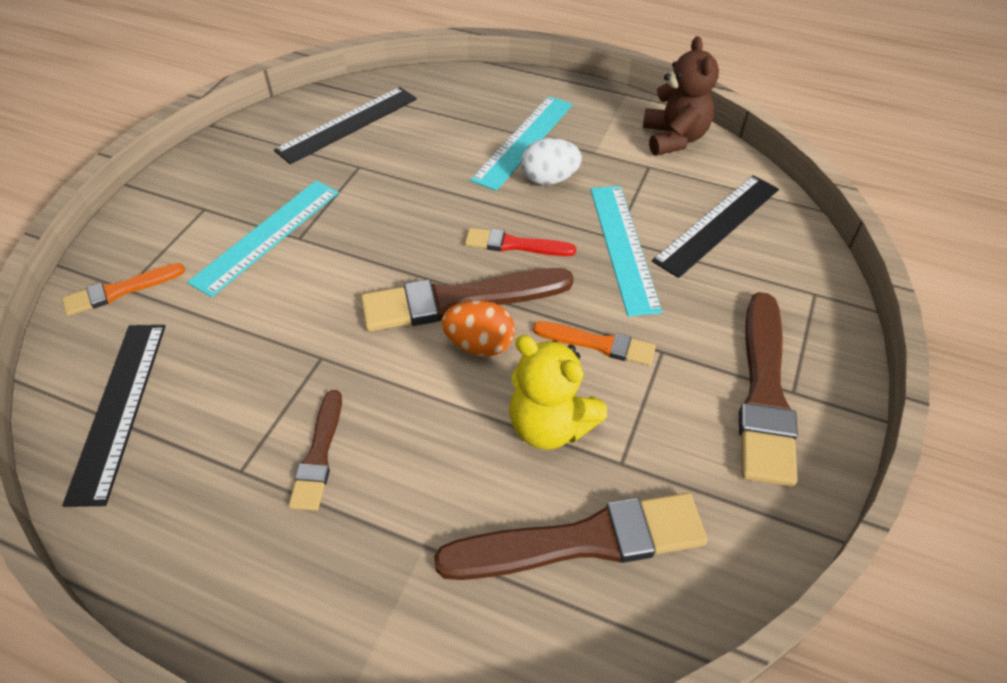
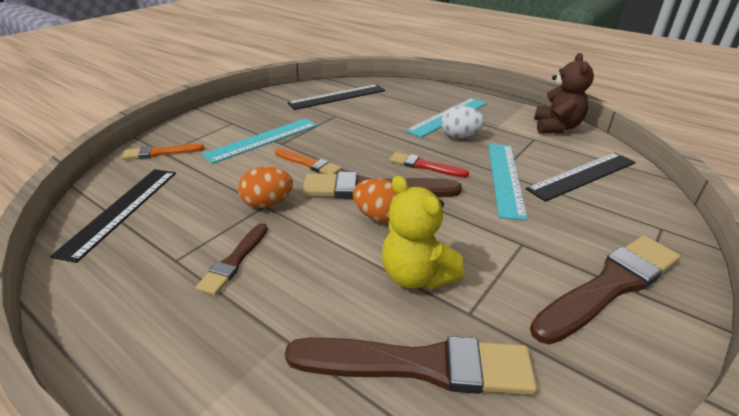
camera: 15 degrees right, 15 degrees down
orange brush [533,321,656,366] -> orange brush moved to [275,148,342,174]
brown brush [739,292,798,487] -> brown brush turned 150 degrees counterclockwise [530,235,681,345]
none -> orange egg [238,167,293,208]

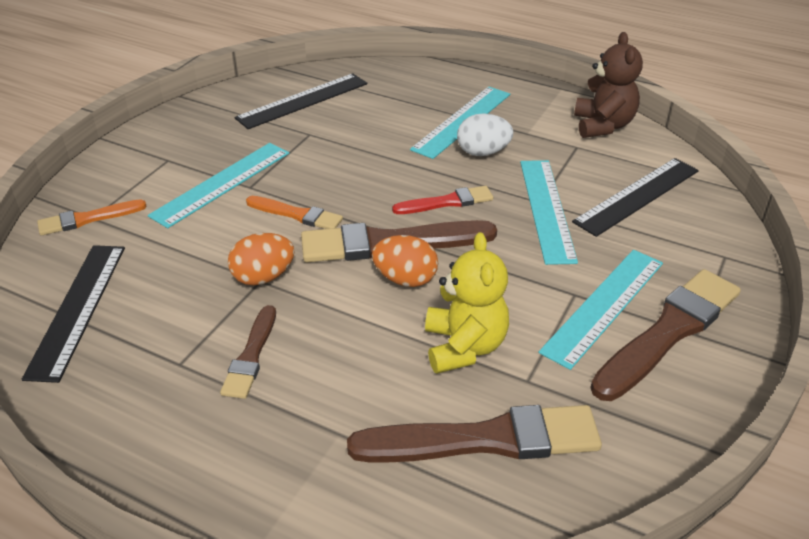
camera: 10 degrees left, 5 degrees up
yellow teddy bear [382,176,465,290] -> yellow teddy bear turned 135 degrees counterclockwise [425,232,509,374]
red brush [389,152,469,178] -> red brush turned 150 degrees clockwise [392,186,493,214]
none -> turquoise ruler [538,250,663,370]

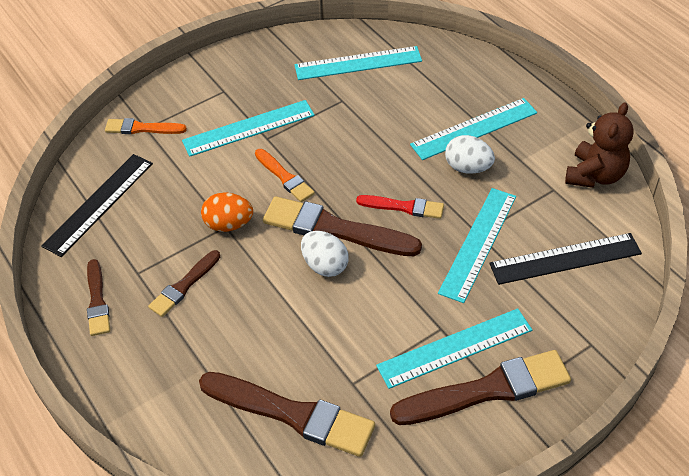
camera: 30 degrees right, 10 degrees up
black ruler [234,73,367,129] -> turquoise ruler [295,46,422,80]
orange egg [372,235,438,287] -> white egg [301,231,349,277]
yellow teddy bear [425,232,509,374] -> none
none -> brown brush [87,259,110,336]

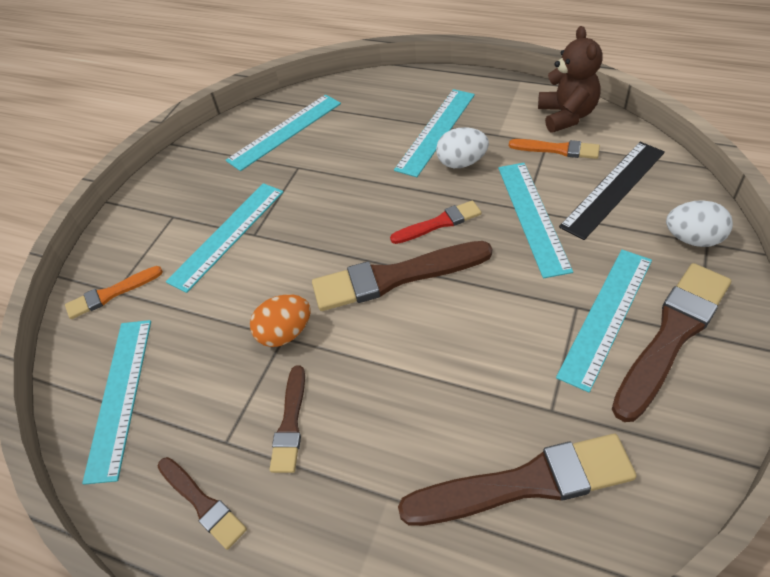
camera: 30 degrees left, 0 degrees up
black ruler [41,154,153,257] -> turquoise ruler [82,320,151,485]
orange brush [255,149,315,202] -> orange brush moved to [509,139,600,159]
white egg [301,231,349,277] -> white egg moved to [666,200,733,247]

